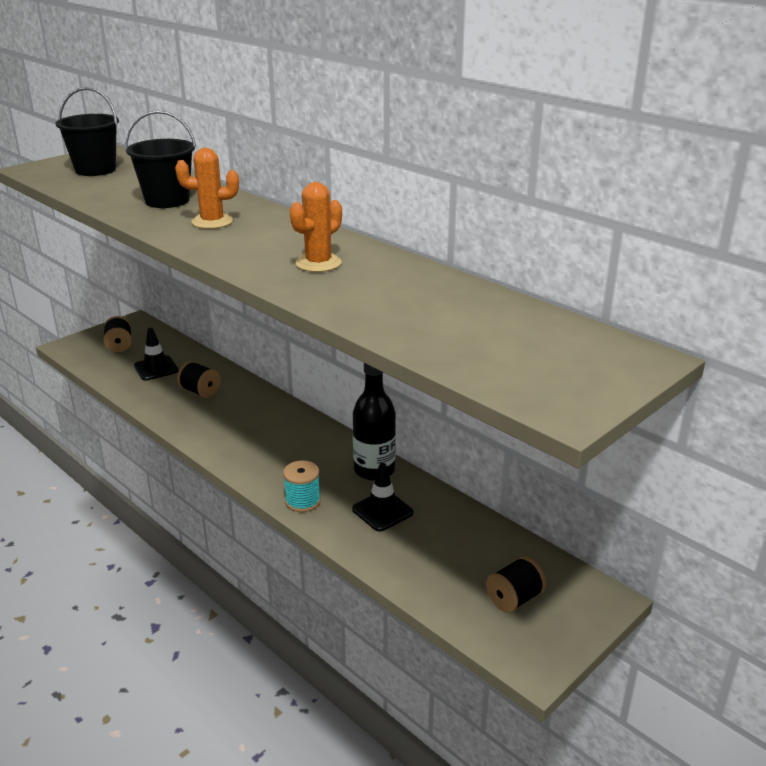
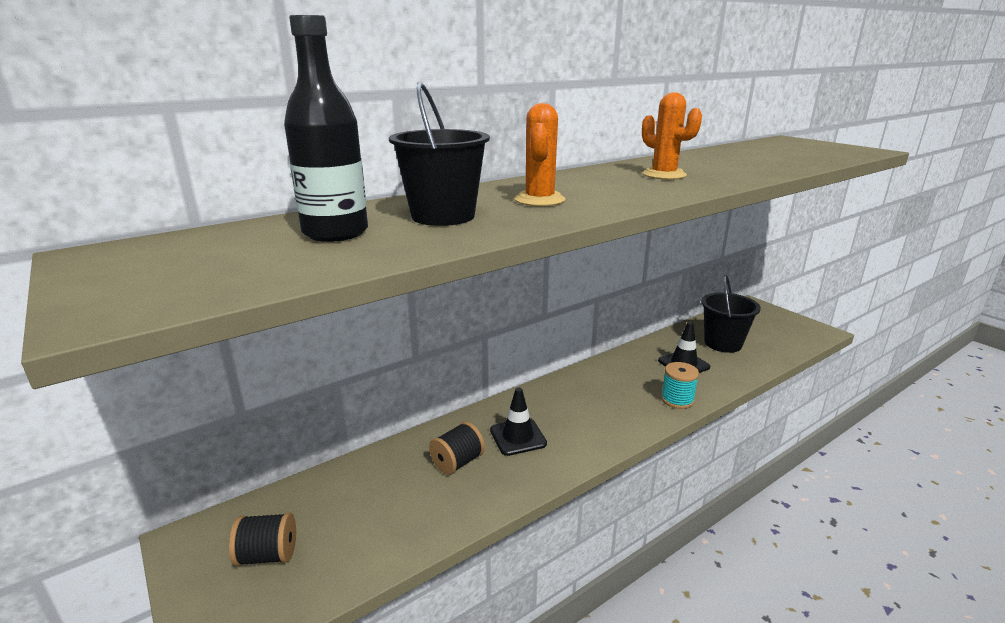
camera: 80 degrees left, 5 degrees down
black bucket [56,87,119,176] -> black bucket moved to [701,275,761,353]
black traffic cone [134,328,179,380] -> black traffic cone moved to [490,388,547,456]
black bottle [353,363,396,481] -> black bottle moved to [284,14,368,242]
black spool [486,556,546,613] -> none

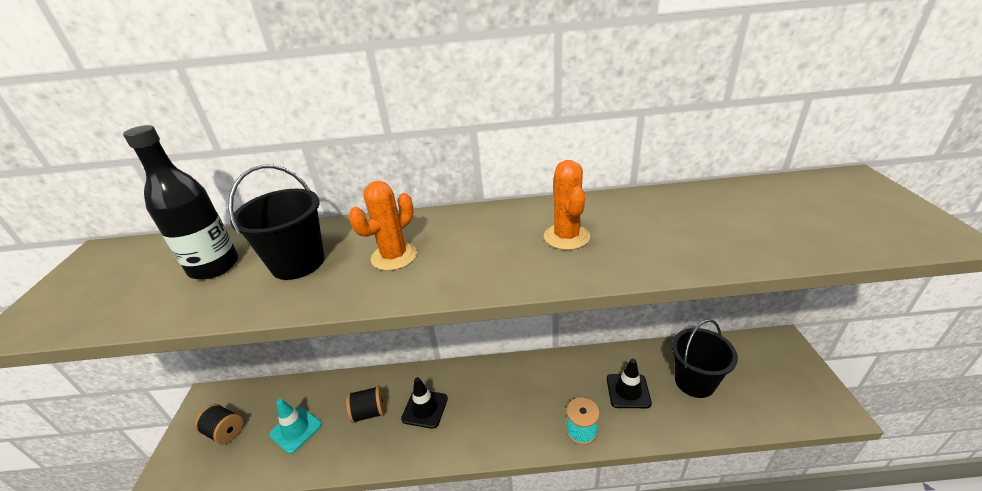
camera: 35 degrees right, 10 degrees up
none -> turquoise traffic cone [269,399,322,454]

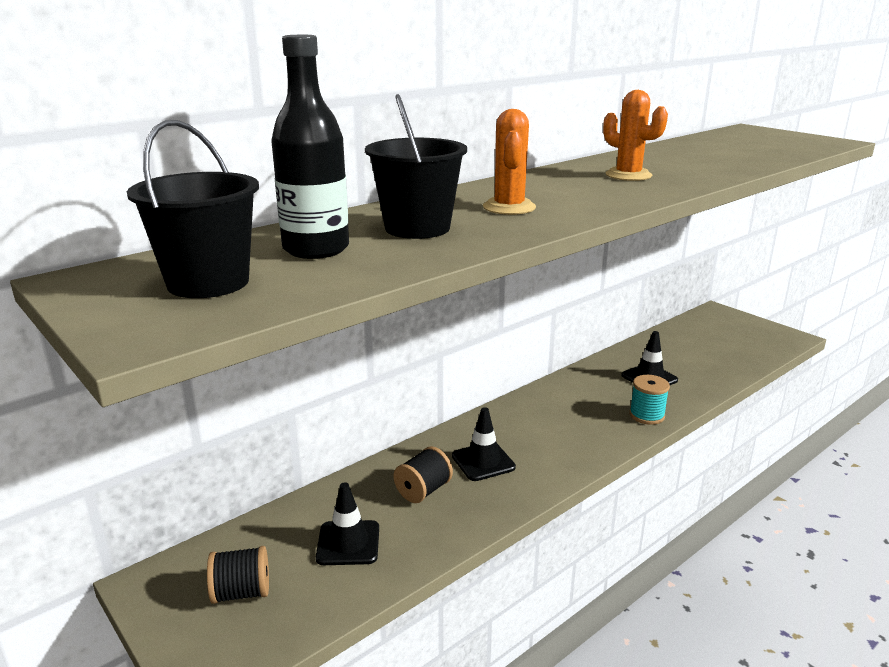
camera: 40 degrees left, 10 degrees down
turquoise traffic cone [269,399,322,454] -> black traffic cone [316,482,379,565]
black bucket [672,319,738,398] -> black bucket moved to [127,120,259,298]

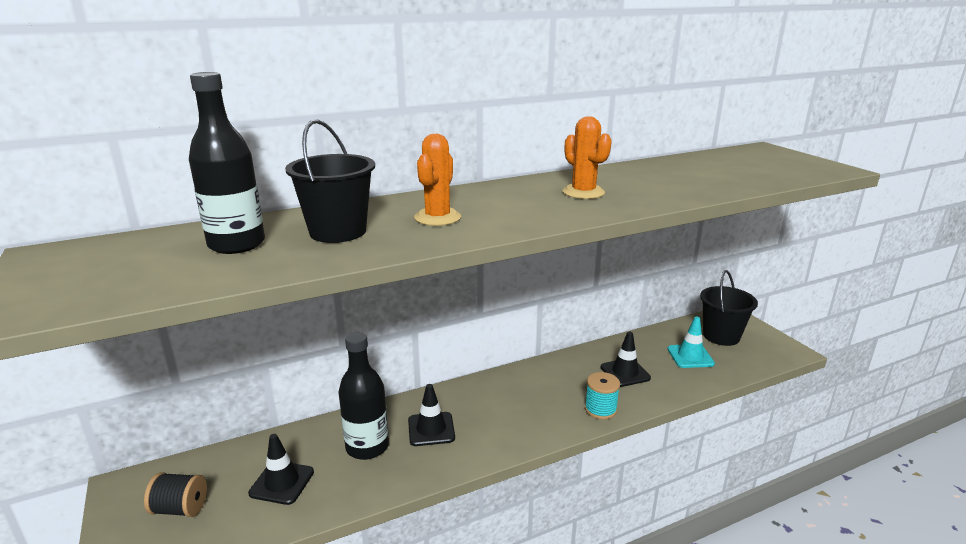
camera: 15 degrees right, 0 degrees up
black bucket [127,120,259,298] -> black bucket moved to [700,270,758,346]
black spool [394,446,453,503] -> black bottle [338,332,389,460]
none -> turquoise traffic cone [668,317,715,368]

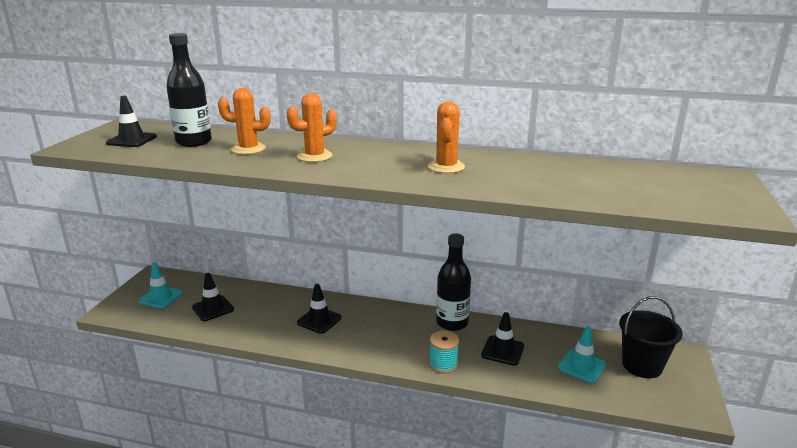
camera: 40 degrees right, 0 degrees up
black spool [144,472,207,517] -> turquoise traffic cone [138,263,183,309]
black bucket [285,119,375,243] -> orange cactus [218,88,271,155]
black bottle [338,332,389,460] -> black bottle moved to [436,234,471,331]
none -> black traffic cone [106,96,157,147]

